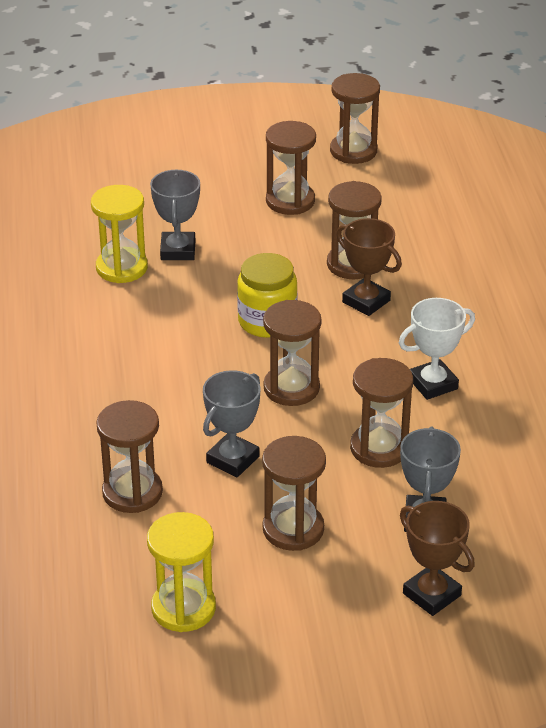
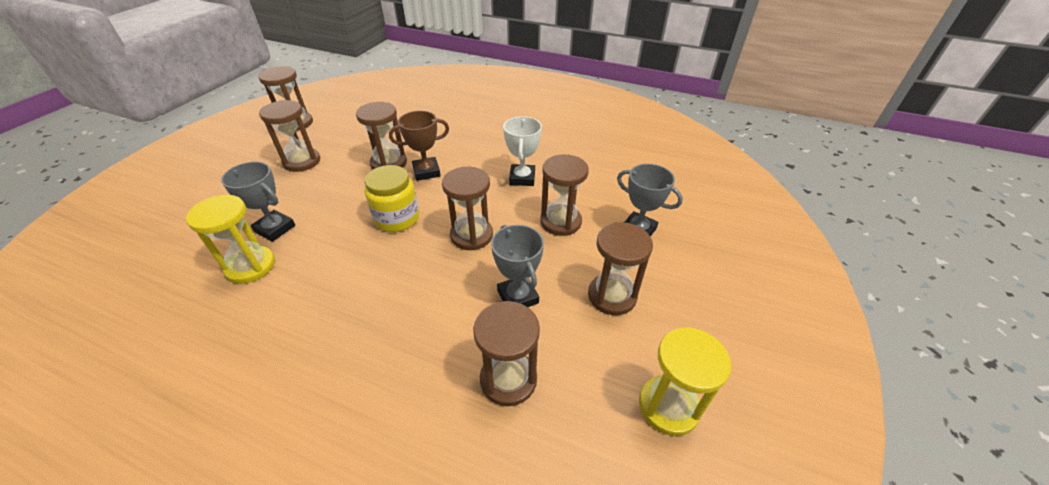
camera: 60 degrees left, 5 degrees up
brown trophy [400,501,475,616] -> none

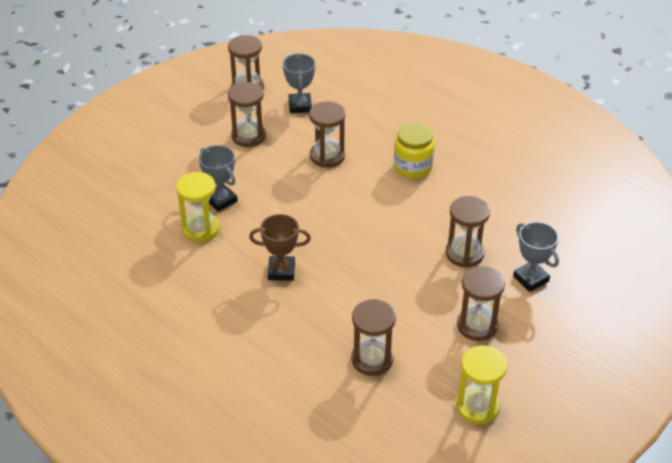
camera: 20 degrees right, 0 degrees up
yellow jar [364,165,419,232] -> yellow jar moved to [394,123,434,179]
brown trophy [389,111,449,181] -> brown trophy moved to [249,214,311,281]
brown hourglass [442,167,493,250] -> none
grey trophy [491,225,544,307] -> grey trophy moved to [283,53,315,113]
white trophy [503,116,542,186] -> none

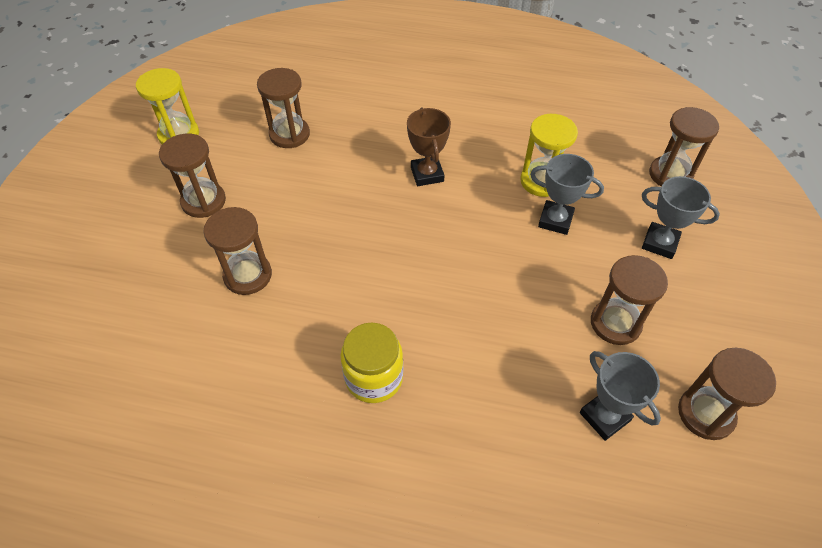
camera: 150 degrees right, 10 degrees up
brown trophy [249,214,311,281] -> brown trophy turned 75 degrees counterclockwise [407,108,451,186]
brown hourglass [309,101,345,168] -> brown hourglass moved to [649,107,719,187]
grey trophy [513,222,559,292] -> grey trophy moved to [642,176,720,259]

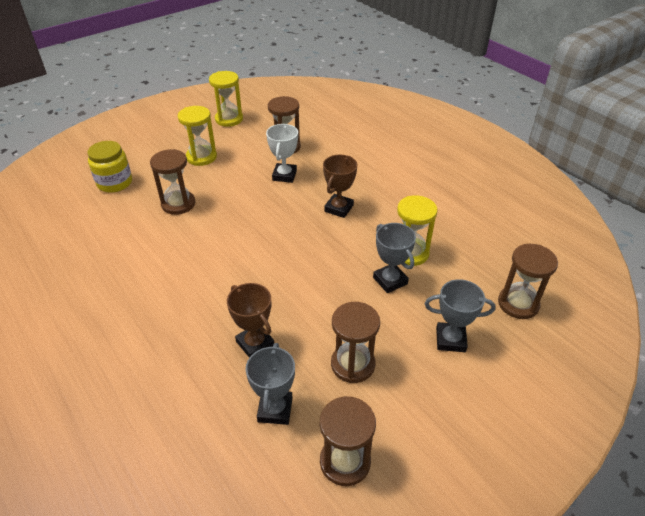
camera: 40 degrees right, 10 degrees down
brown hourglass [159,134,226,218] -> yellow hourglass [178,106,217,166]
yellow jar [341,323,403,403] -> yellow jar moved to [87,141,132,193]
grey trophy [642,176,720,259] -> grey trophy turned 60 degrees counterclockwise [425,279,496,352]
none -> brown trophy [227,283,274,358]
none -> white trophy [266,124,298,183]

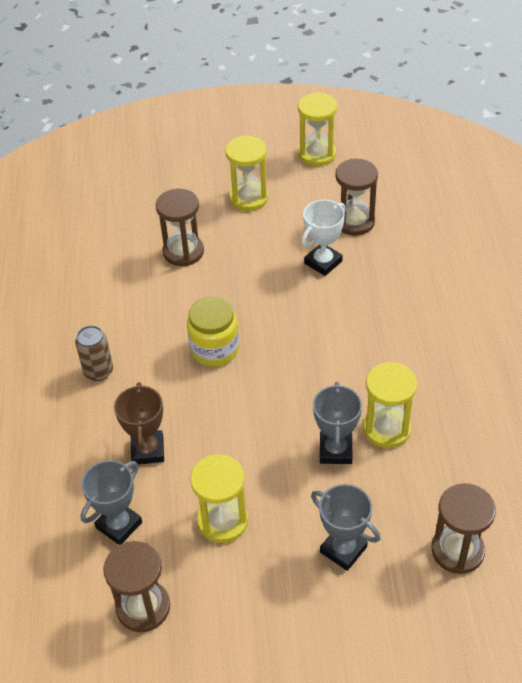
camera: 35 degrees right, 5 degrees up
yellow jar [87,141,132,193] -> yellow jar moved to [187,296,239,367]
brown trophy [323,155,358,218] -> none
brown hourglass [331,302,380,383] -> yellow hourglass [190,454,248,543]
none -> brown can [75,325,113,381]

